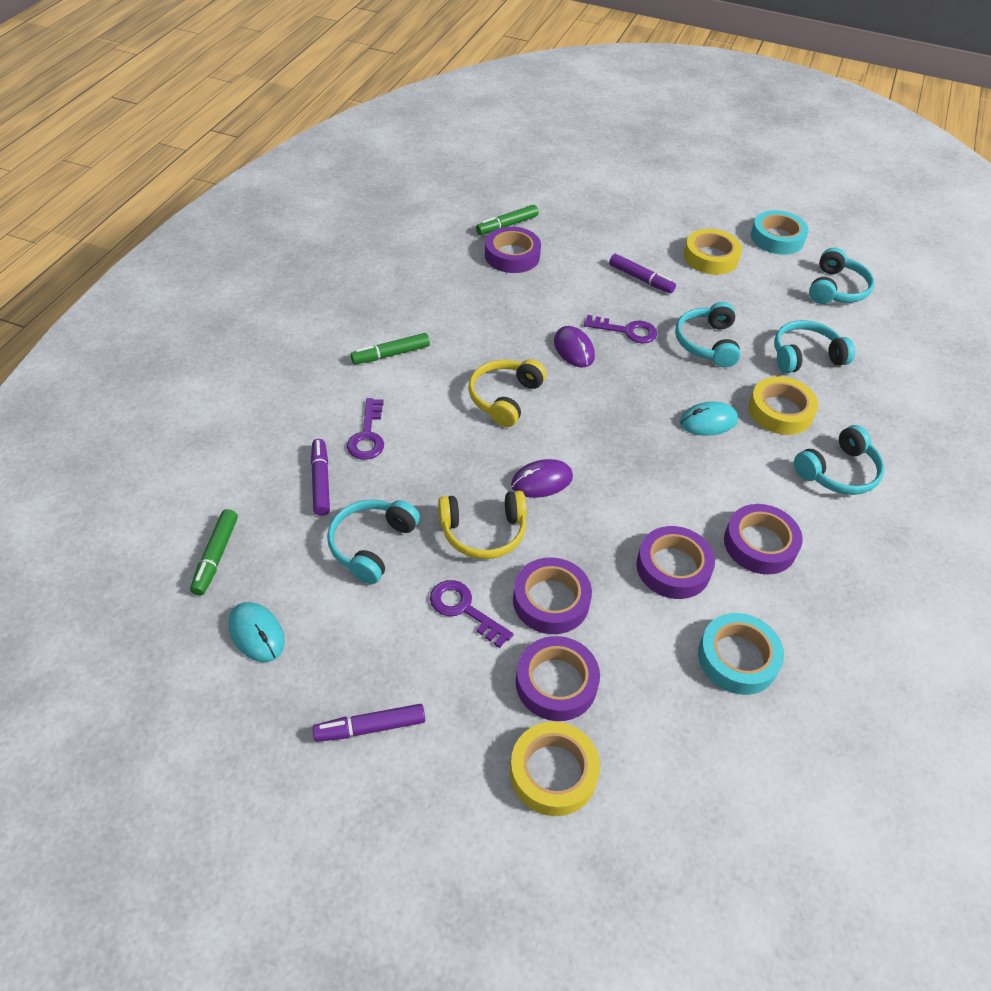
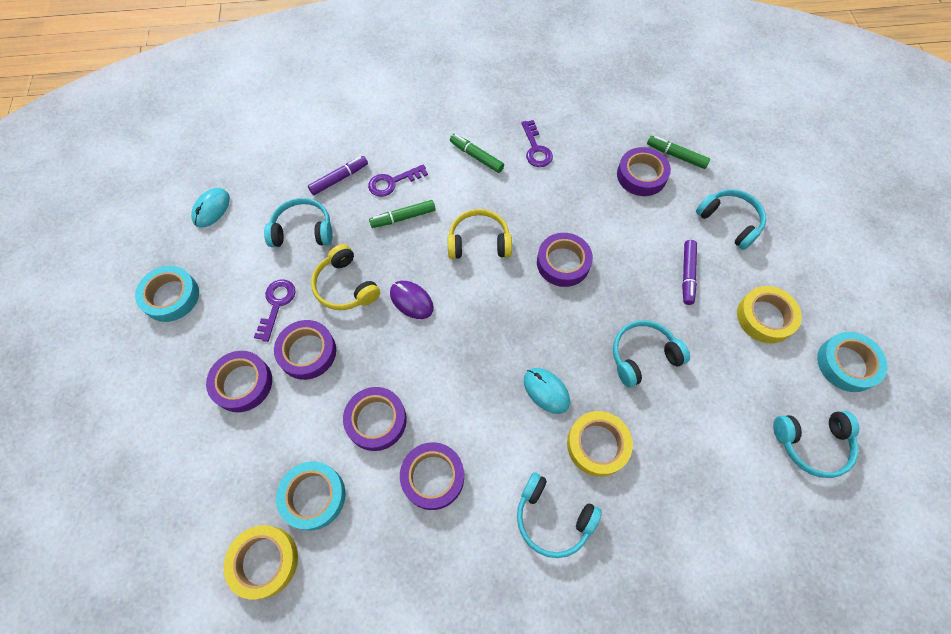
camera: 65 degrees right, 15 degrees up
green marker [190,509,238,595] -> green marker moved to [369,200,436,228]
purple marker [313,704,425,742] -> turquoise tape [135,266,199,322]
yellow tape [510,721,600,816] -> yellow tape moved to [224,525,298,600]
purple mouse [554,326,595,368] -> purple tape [537,233,593,287]
purple key [584,315,657,343] -> purple key moved to [521,120,553,167]
turquoise headphones [774,320,855,373] -> turquoise headphones moved to [696,189,766,250]

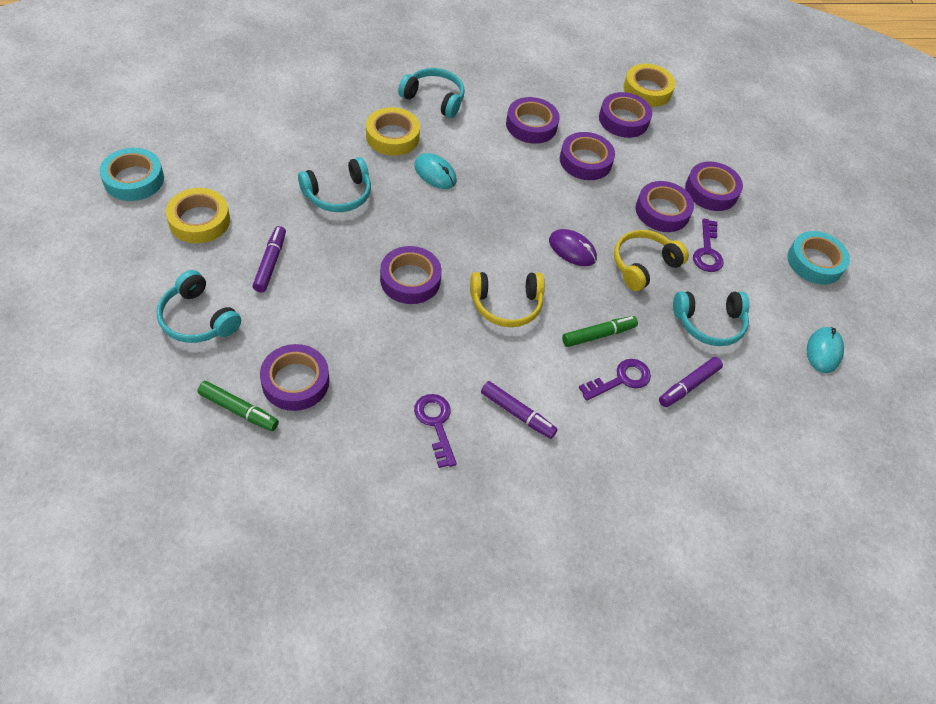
camera: 170 degrees right, 10 degrees down
turquoise tape [276,461,345,530] -> purple tape [599,92,652,138]
yellow headphones [311,244,380,310] -> yellow headphones turned 90 degrees counterclockwise [614,230,689,291]
green marker [450,134,504,173] -> purple marker [481,381,558,439]
turquoise headphones [773,411,859,478] -> none

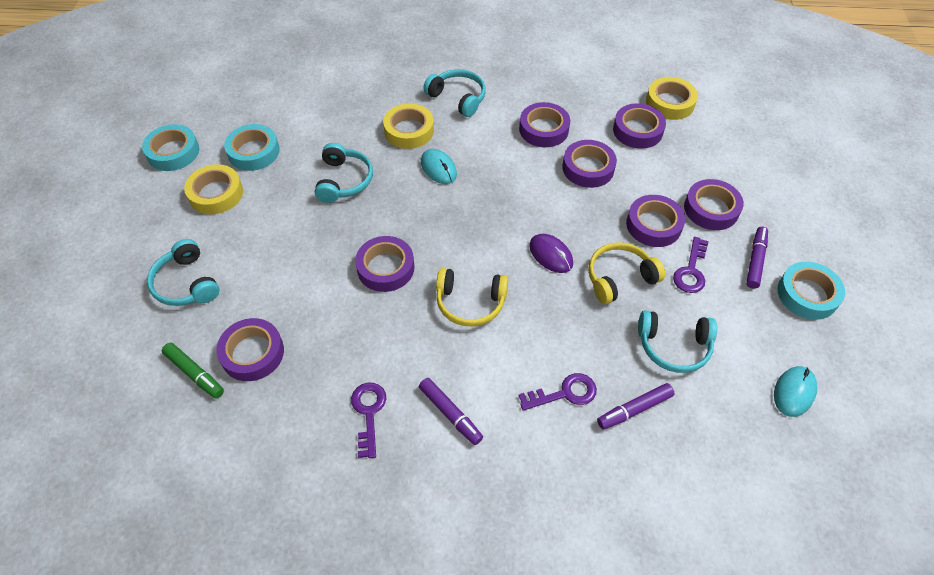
camera: 20 degrees right, 0 degrees up
purple marker [253,226,286,292] -> purple marker moved to [746,227,768,289]
turquoise headphones [298,157,371,212] -> turquoise headphones turned 75 degrees counterclockwise [315,143,373,203]
green marker [562,316,638,347] -> none
none -> turquoise tape [224,124,280,171]

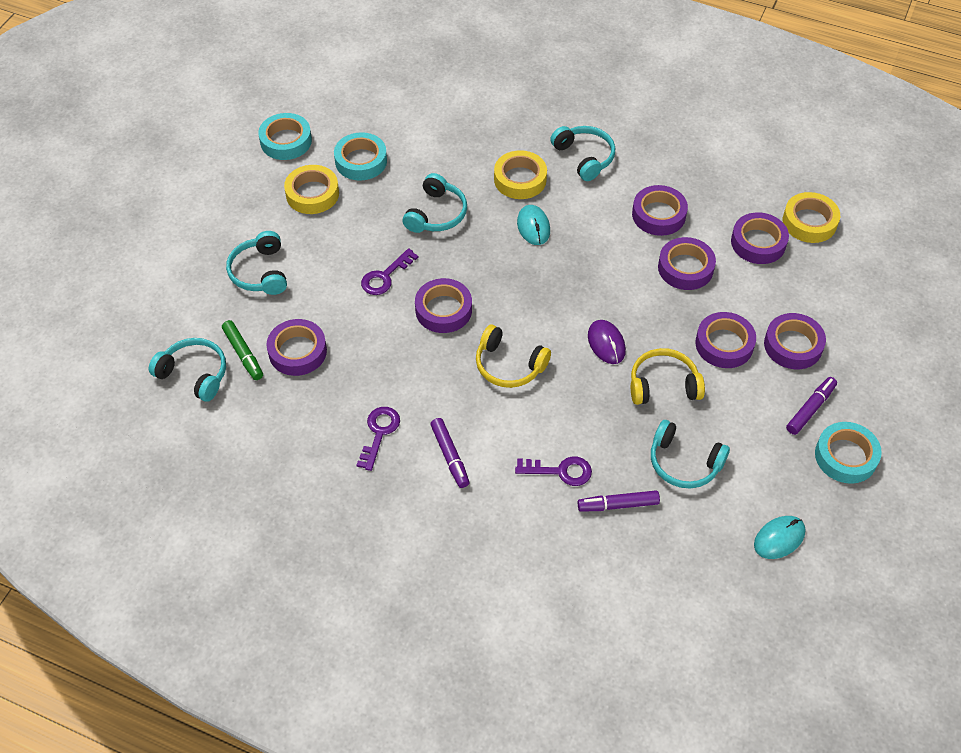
camera: 20 degrees right, 0 degrees up
purple key [673,237,709,293] -> purple key moved to [361,248,419,295]
none -> turquoise headphones [149,338,226,402]

